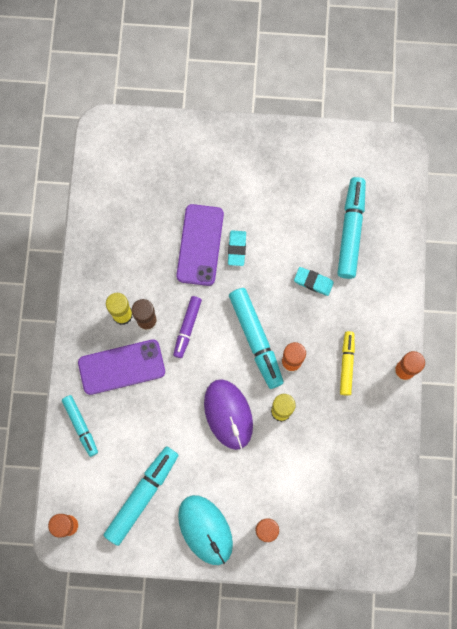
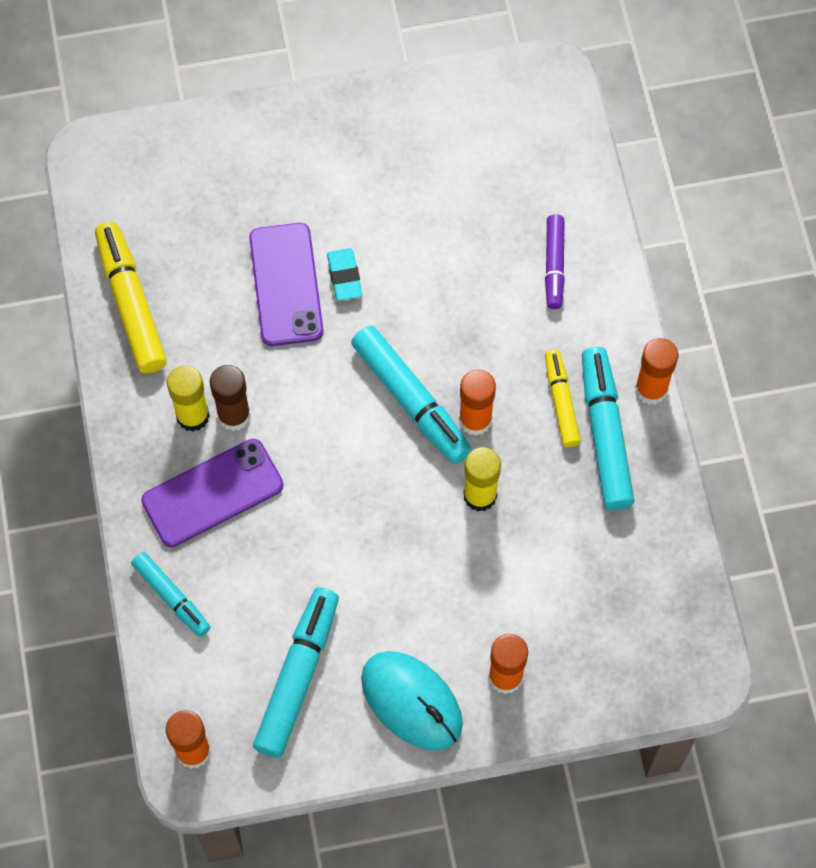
camera: 15 degrees left, 10 degrees down
purple marker [173,296,202,358] -> purple marker moved to [545,214,565,309]
purple mouse [204,379,253,450] -> none
turquoise eraser [294,267,334,296] -> none
turquoise marker [337,177,366,279] -> turquoise marker moved to [582,347,634,510]
none -> yellow marker [95,222,167,374]

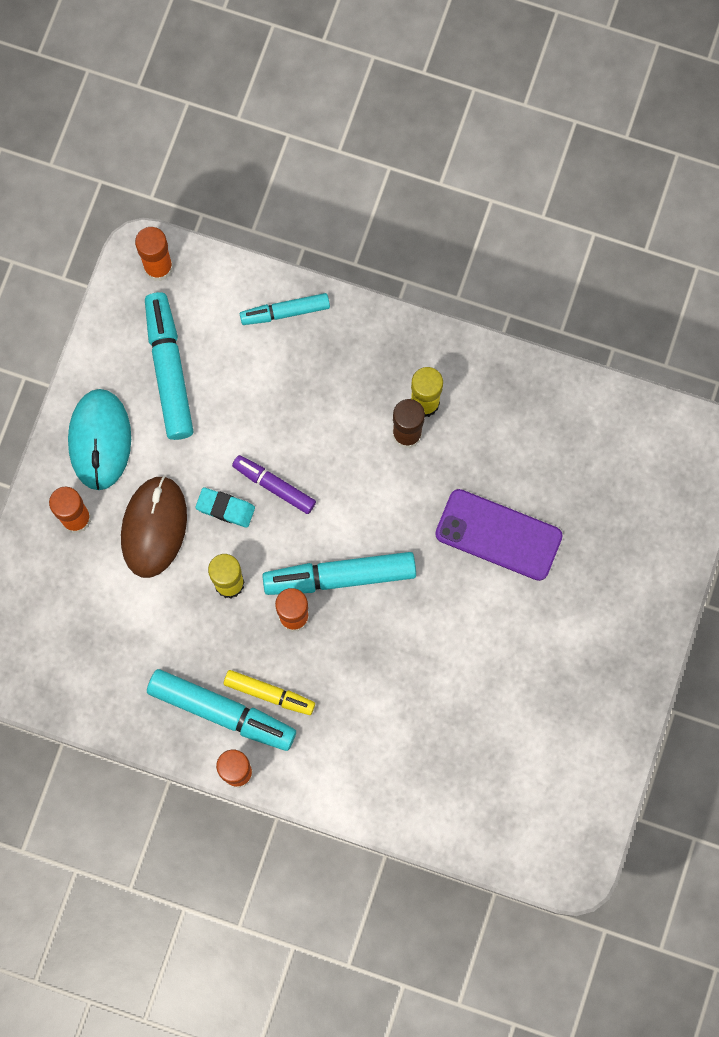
camera: 120 degrees right, 10 degrees up
yellow marker [95,222,167,374] -> none
purple phone [141,439,283,547] -> none
turquoise marker [253,587,339,758] -> turquoise marker turned 150 degrees counterclockwise [145,292,194,440]
turquoise eraser [327,248,362,301] -> turquoise eraser moved to [195,487,255,528]
turquoise mouse [361,651,463,750] -> turquoise mouse turned 75 degrees counterclockwise [68,389,131,490]
purple marker [545,214,565,309] -> purple marker moved to [232,455,316,514]
none -> brown mouse [121,475,187,578]

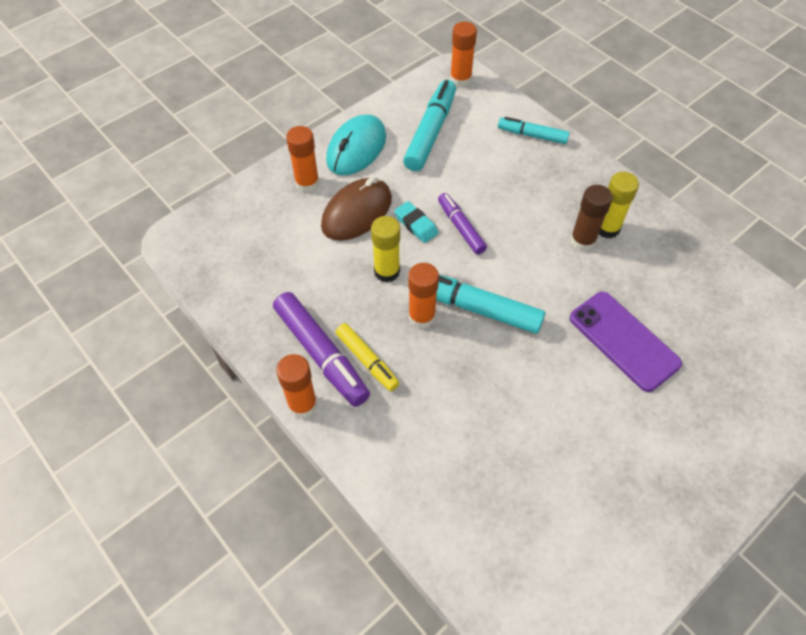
camera: 30 degrees right, 20 degrees down
turquoise marker [147,669,296,751] -> purple marker [273,292,370,407]

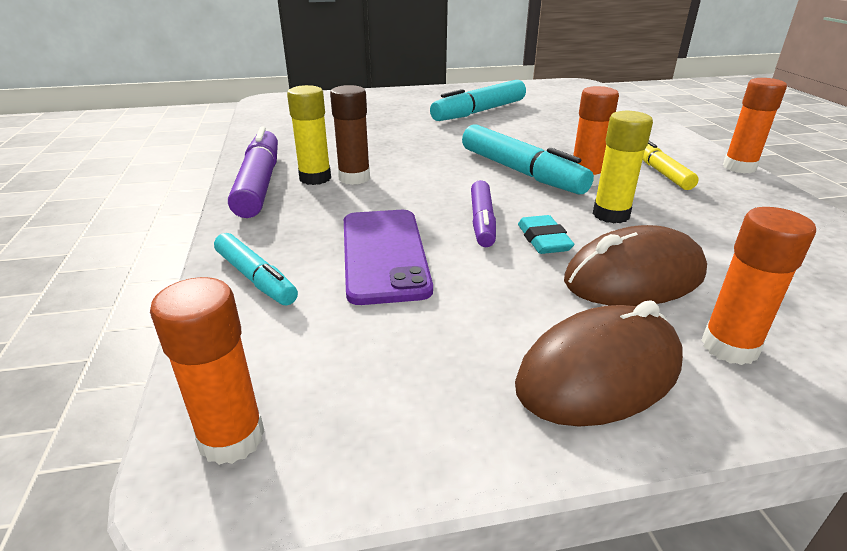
camera: 150 degrees left, 25 degrees down
purple marker [273,292,370,407] -> purple marker moved to [228,127,278,218]
turquoise mouse [326,114,386,175] -> brown mouse [515,300,683,427]
turquoise marker [403,80,456,171] -> turquoise marker moved to [430,80,526,121]
purple phone [570,292,682,392] -> purple phone moved to [344,210,433,305]

